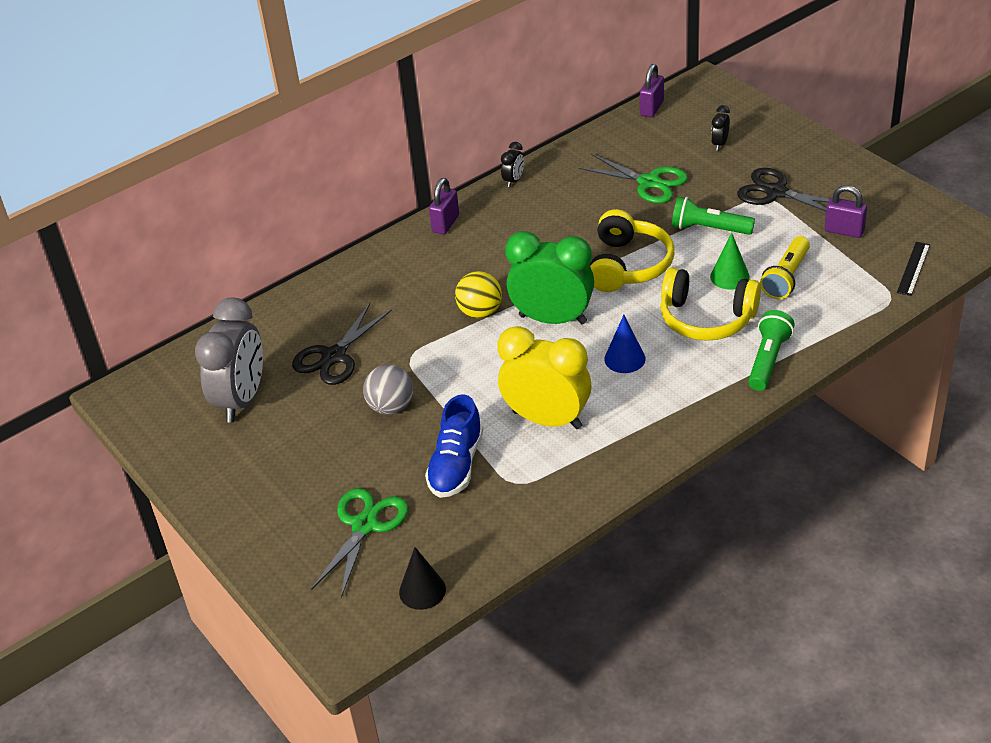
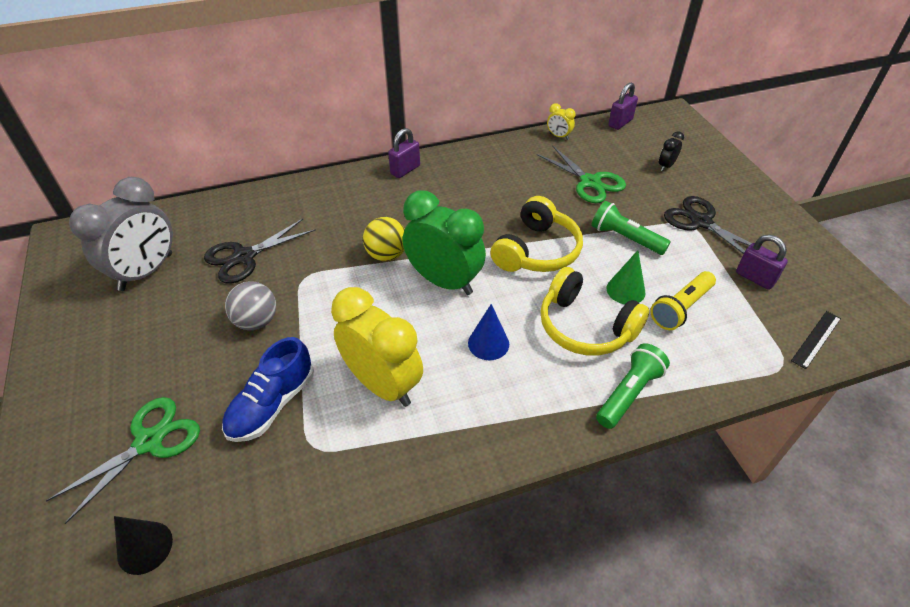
camera: 15 degrees right, 5 degrees up
black clock [501,142,524,187] -> none
none -> yellow clock [547,103,576,140]

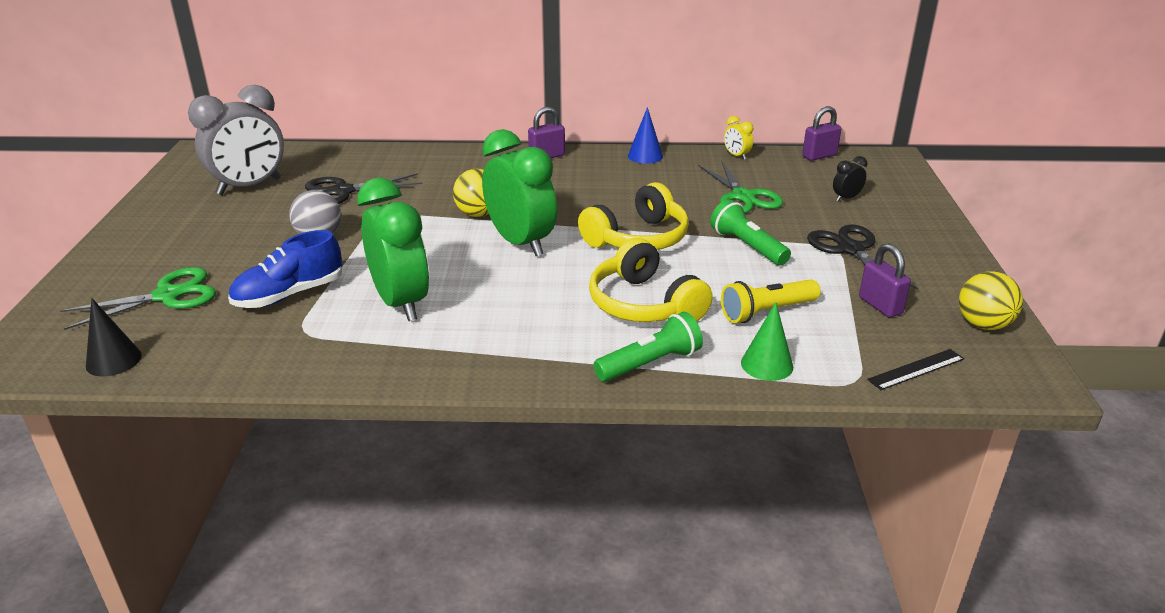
camera: 20 degrees right, 15 degrees down
yellow clock [331,287,423,407] -> green clock [357,178,430,321]
blue cone [468,304,509,360] -> blue cone moved to [628,107,663,164]
green cone [606,250,646,304] -> green cone moved to [741,302,793,381]
none -> yellow ball [959,271,1023,330]

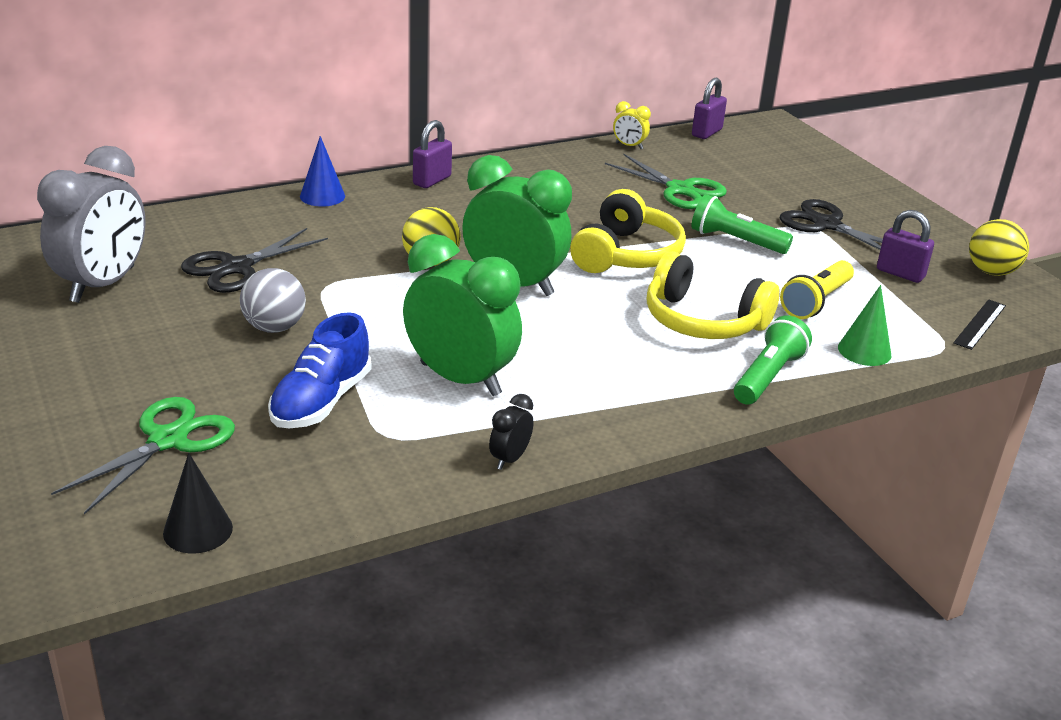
camera: 30 degrees left, 0 degrees up
blue cone [628,107,663,164] -> blue cone moved to [300,136,345,207]
black clock [833,156,867,202] -> black clock moved to [489,394,533,470]

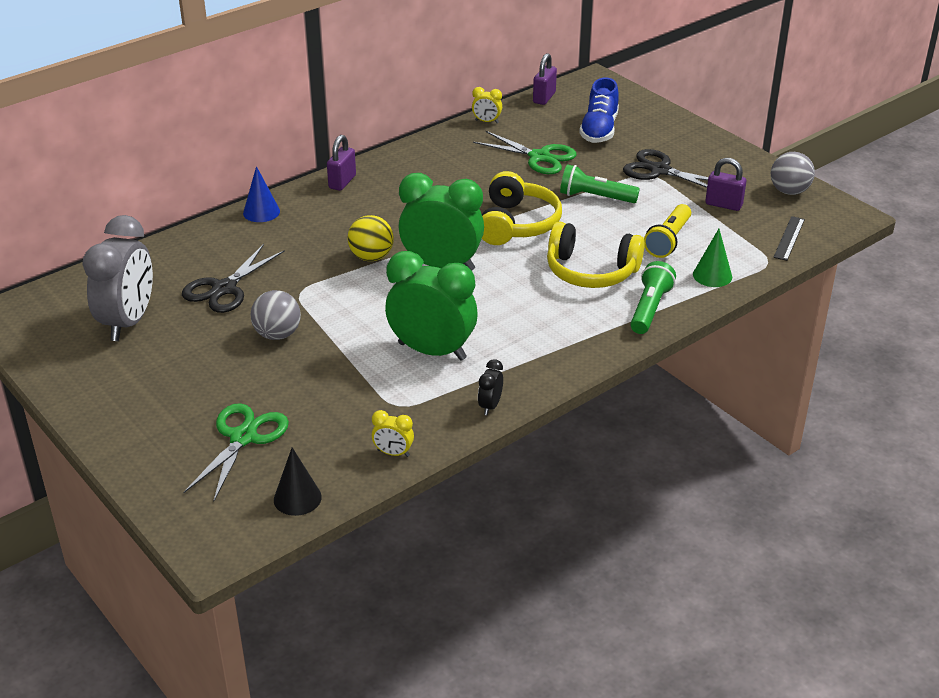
camera: 10 degrees left, 5 degrees up
blue shoe [268,312,371,428] -> blue shoe moved to [579,77,619,143]
yellow ball [969,219,1029,276] -> grey ball [771,152,815,195]
none -> yellow clock [372,410,414,457]

